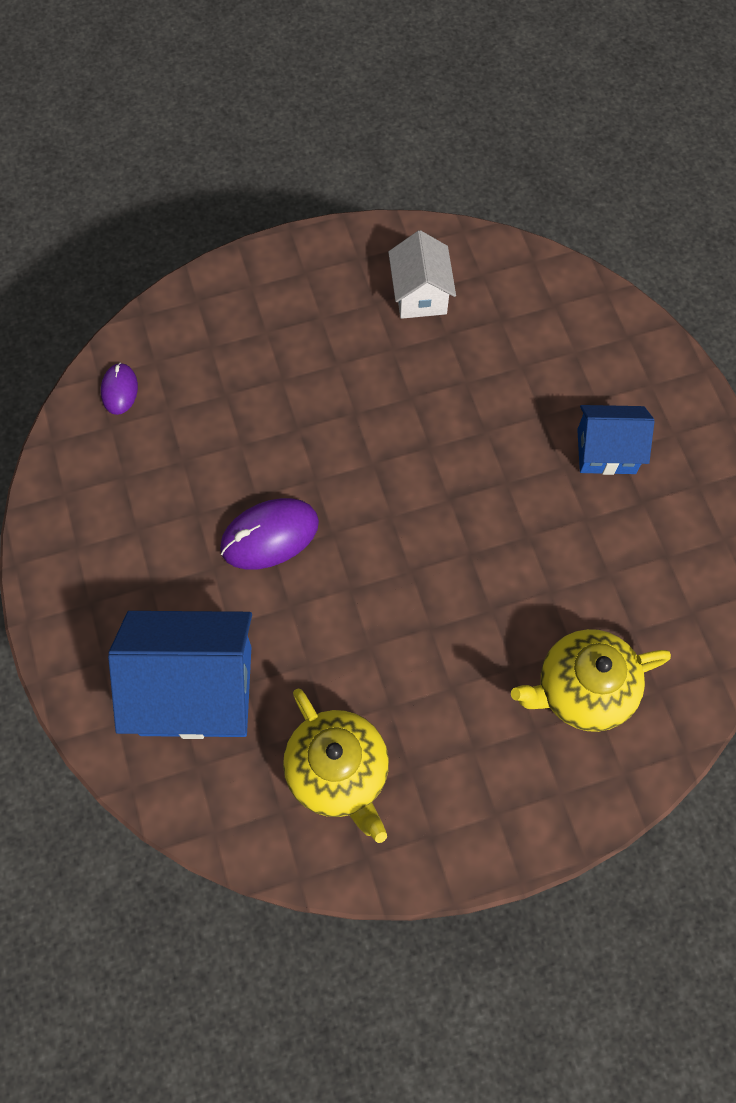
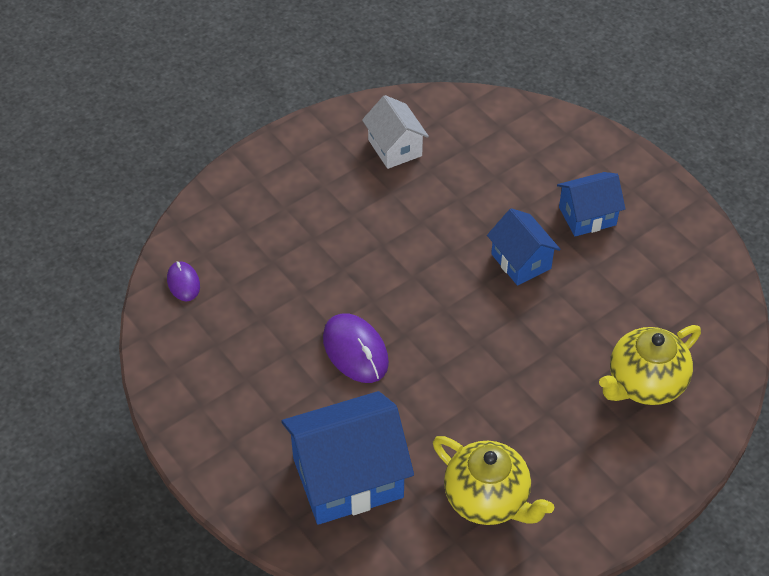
camera: 20 degrees left, 15 degrees down
purple mouse [220,498,319,570] -> purple mouse turned 75 degrees counterclockwise [323,313,389,383]
none -> blue house [487,208,561,286]

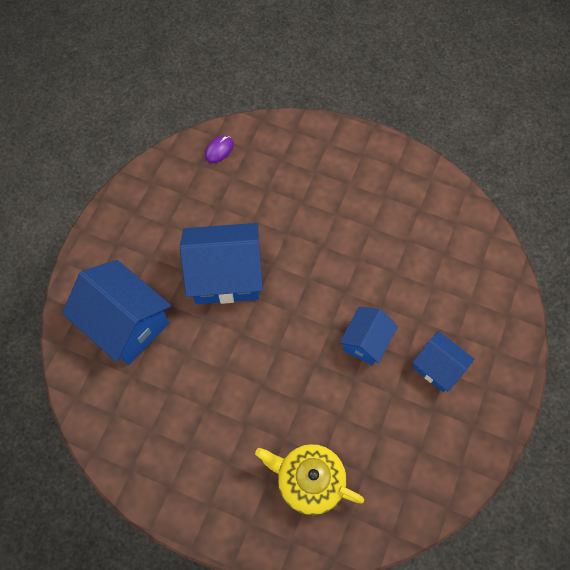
camera: 60 degrees right, 15 degrees up
purple mouse [323,313,389,383] -> blue house [180,223,263,304]
white house [362,95,429,169] -> none
yellow teapot [433,436,554,525] -> none

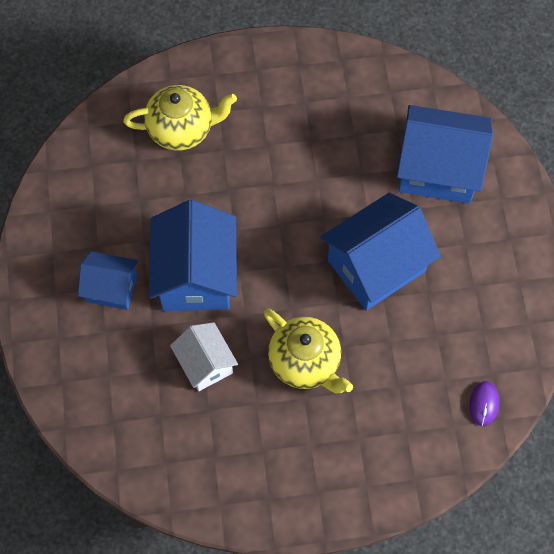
camera: 150 degrees right, 0 degrees up
blue house [339,307,398,366] -> blue house [149,200,237,311], size x1.74
none -> white house [170,322,238,391]
none -> yellow teapot [264,309,353,393]

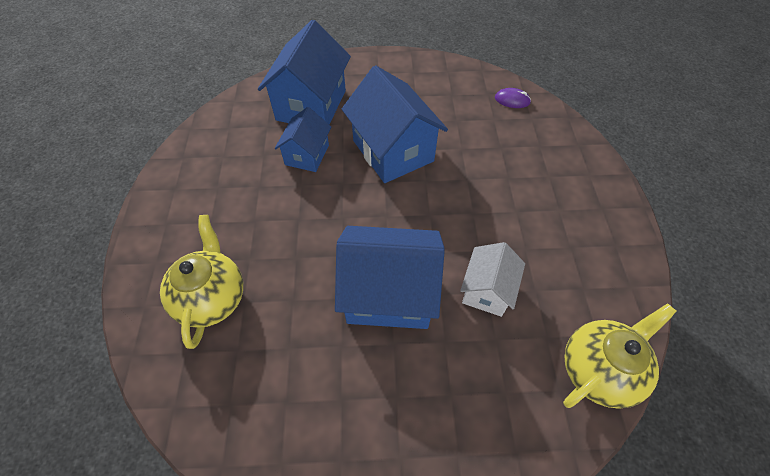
camera: 85 degrees left, 10 degrees down
blue house [78,252,138,310] -> blue house moved to [275,107,331,172]
white house [170,322,238,391] -> white house turned 45 degrees counterclockwise [460,242,525,317]
yellow teapot [264,309,353,393] -> yellow teapot moved to [563,303,676,409]

